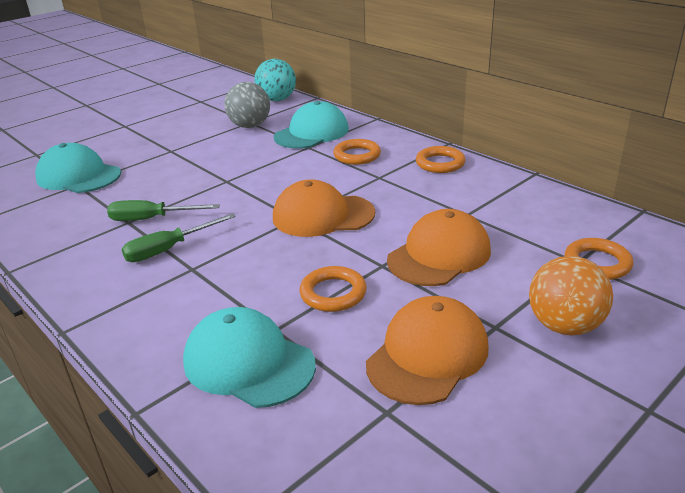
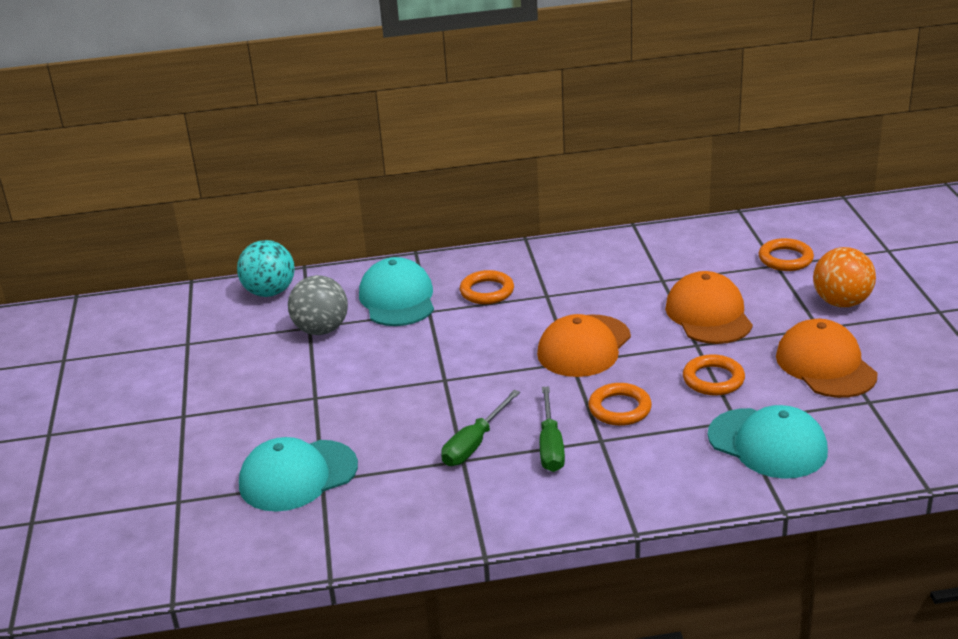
camera: 55 degrees left, 0 degrees up
turquoise cap [183,307,316,408] -> turquoise cap turned 120 degrees counterclockwise [708,405,828,479]
orange ring [416,146,466,173] -> orange ring moved to [588,383,652,426]

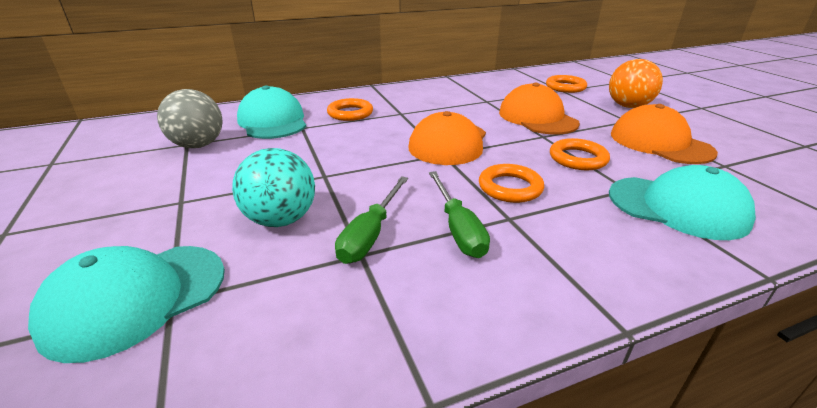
camera: 15 degrees left, 0 degrees up
turquoise ball [237,240,295,297] -> turquoise ball moved to [232,148,315,227]

